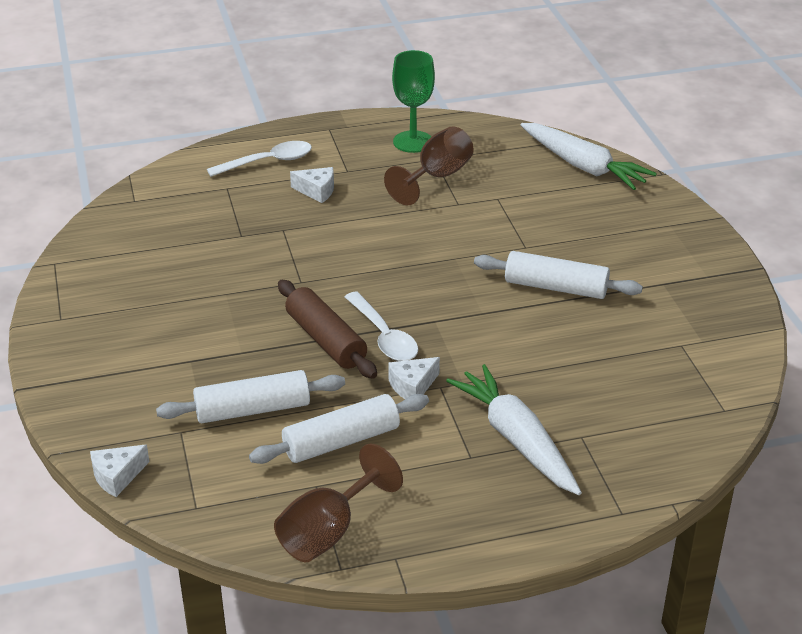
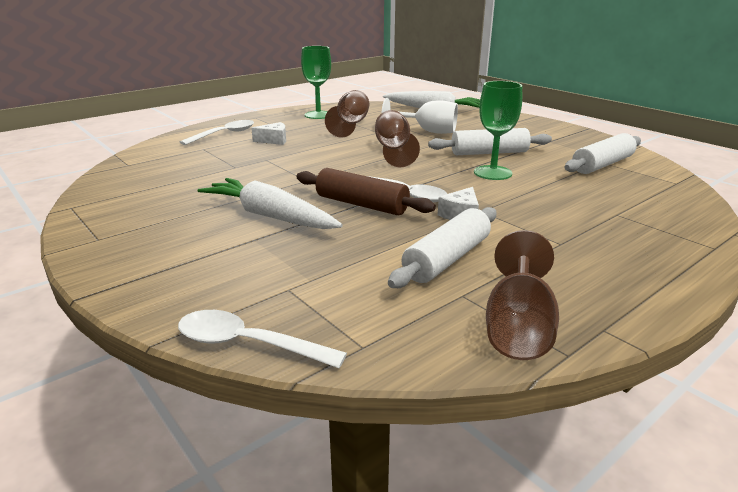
camera: 25 degrees left, 10 degrees down
white cheese [90,445,149,497] -> white spoon [178,310,347,368]
white rolling pin [156,370,345,423] -> white rolling pin moved to [564,133,641,174]
white carrot [446,364,582,495] -> white carrot moved to [198,178,343,229]
none -> brown goblet [375,110,420,167]
none -> white goblet [381,98,458,134]
none -> green goblet [474,81,522,180]

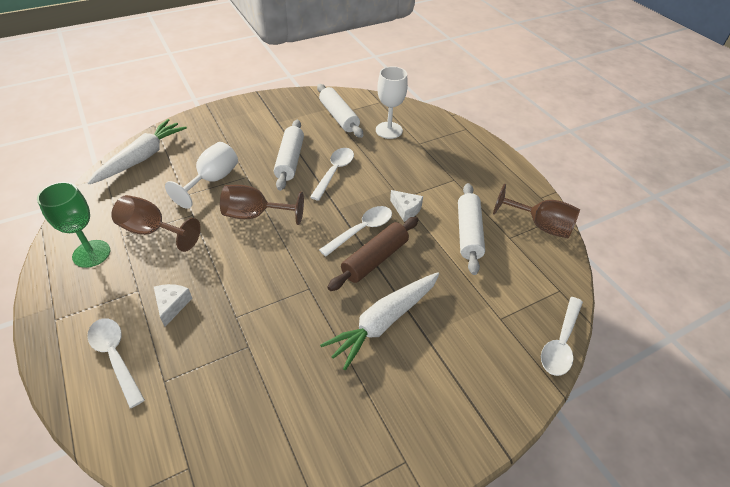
camera: 80 degrees left, 20 degrees up
white rolling pin [388,207,497,288] -> white rolling pin turned 45 degrees clockwise [458,183,485,275]
green goblet [474,81,522,180] -> white spoon [310,148,354,201]
none -> white goblet [376,66,408,139]

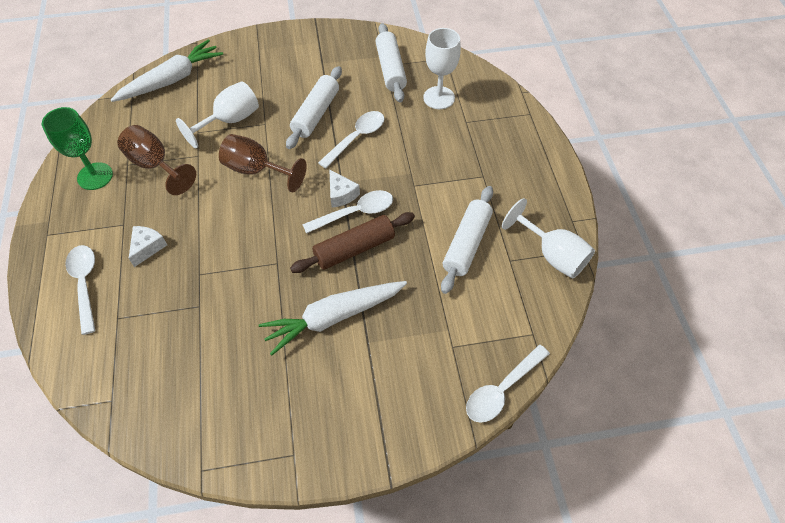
camera: 20 degrees right, 10 degrees up
white cheese [390,190,423,222] -> white cheese moved to [329,169,360,208]
brown goblet [493,184,580,238] -> white goblet [502,198,595,279]

